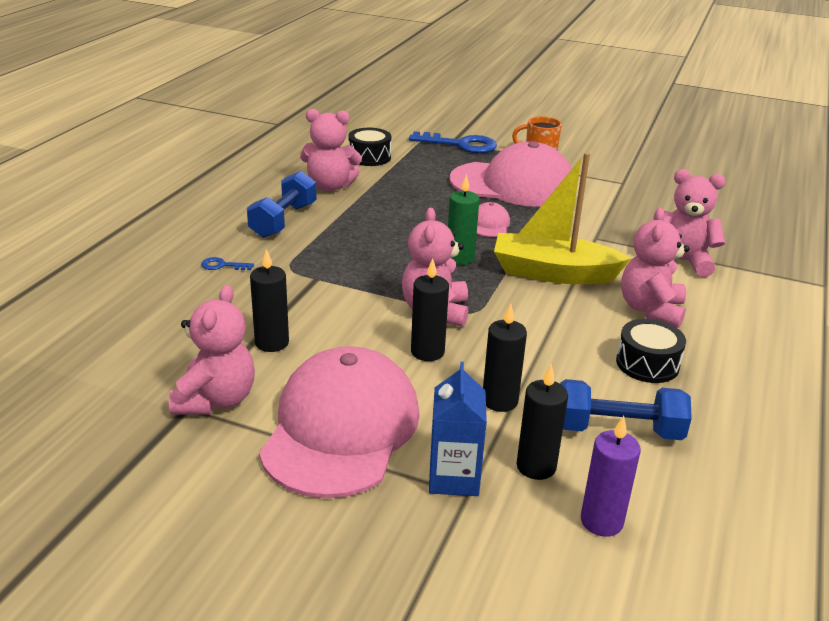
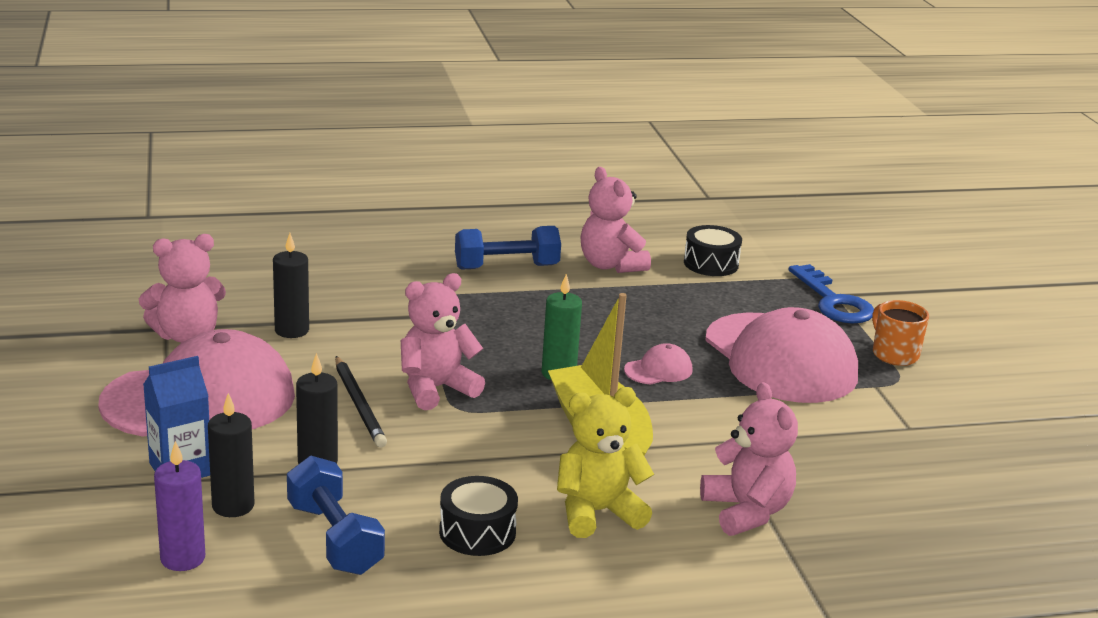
camera: 55 degrees right, 5 degrees down
blue key [201,257,254,270] -> none
black candle [411,258,449,361] -> black pencil [335,356,387,447]
pink teddy bear [621,208,690,328] -> yellow teddy bear [557,387,654,538]

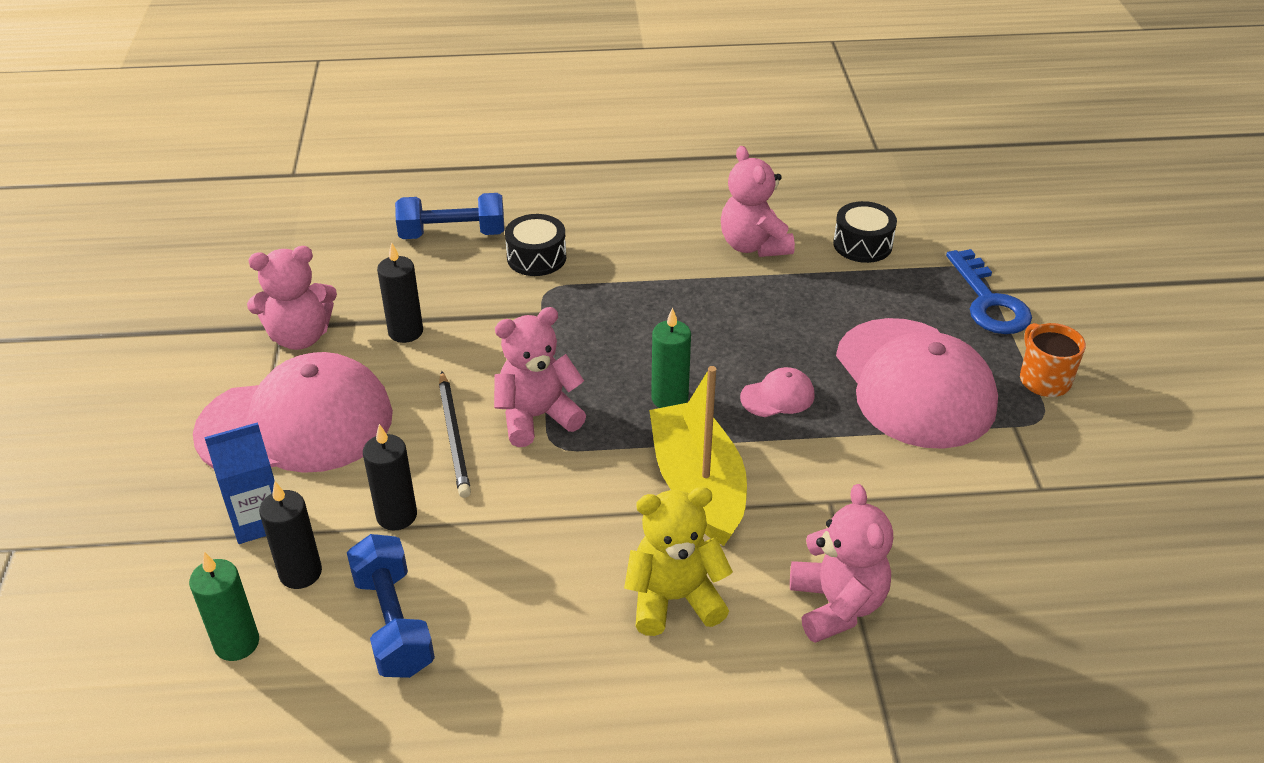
camera: 10 degrees right, 15 degrees up
purple candle [154,441,205,571] -> green candle [189,552,259,661]
black drum [439,476,518,556] -> black drum moved to [505,214,566,276]
blue dumbbell [455,226,561,270] -> blue dumbbell moved to [395,193,504,239]

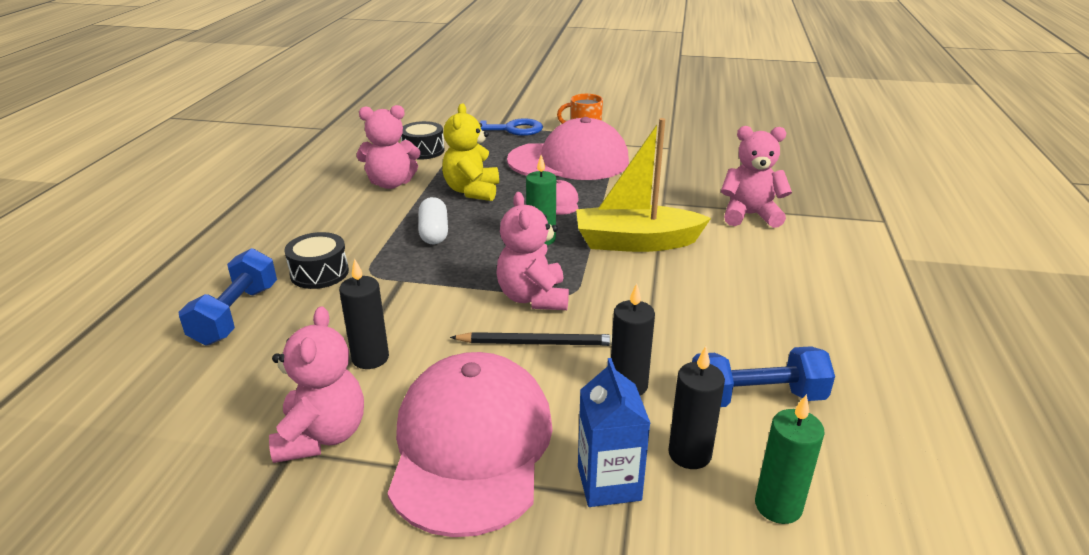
camera: 75 degrees left, 10 degrees down
yellow teddy bear [624,487,733,636] -> yellow teddy bear moved to [442,104,499,201]
none -> white capsule [418,197,448,245]

